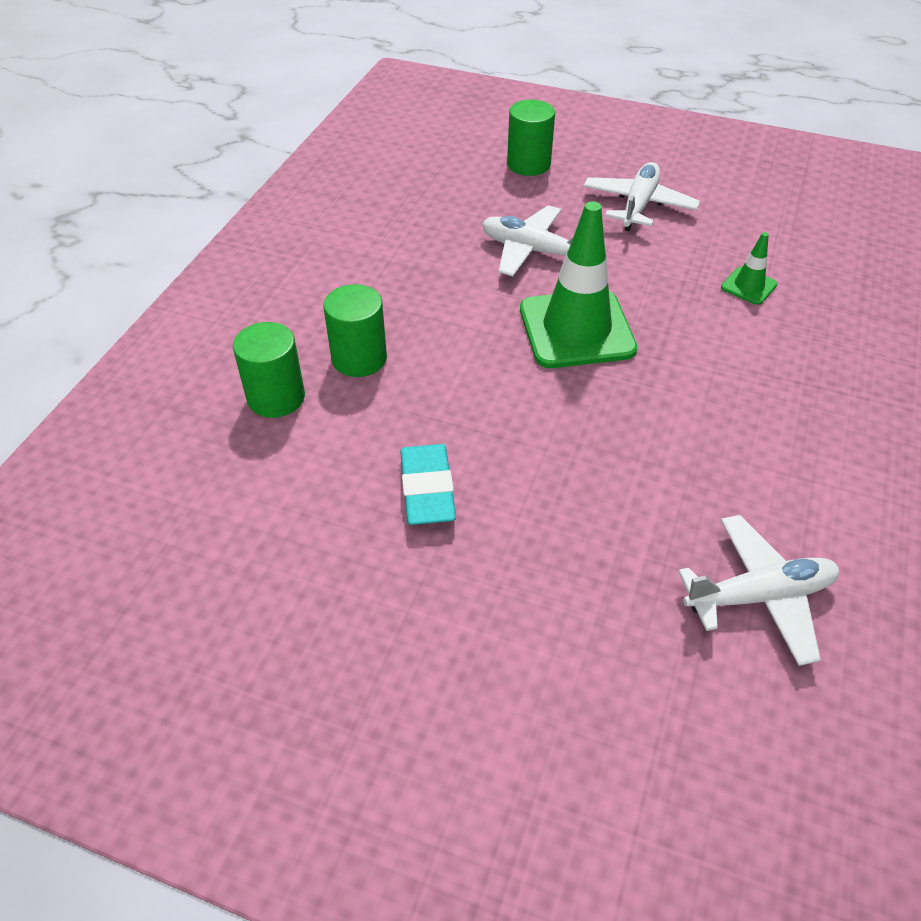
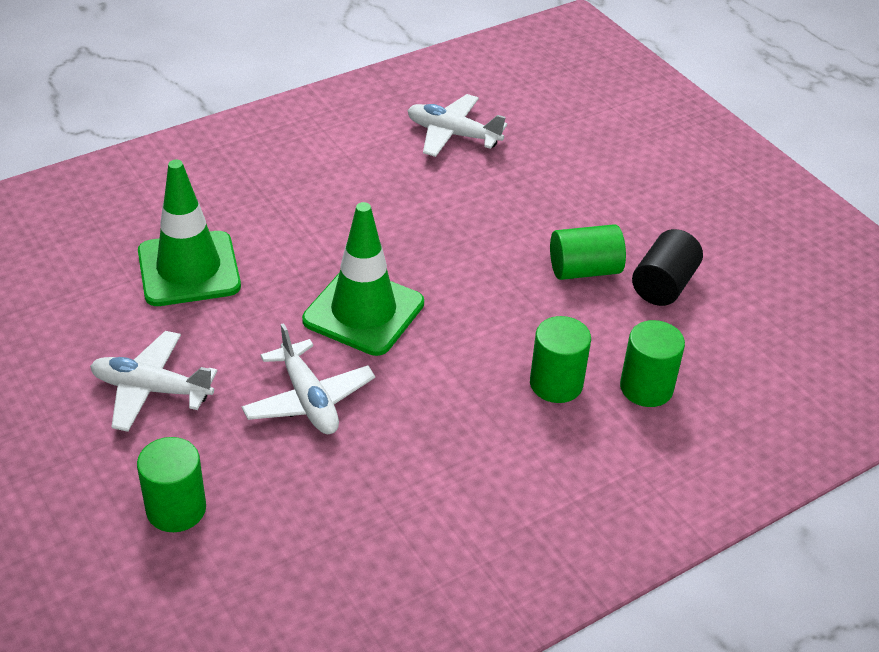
camera: 145 degrees left, 5 degrees down
turquoise eraser [400,444,456,525] -> green cylinder [550,224,626,280]
white plane [583,162,700,231] -> white plane turned 45 degrees clockwise [90,331,217,432]
green traffic cone [721,232,777,305] -> green traffic cone [138,160,241,306], size x2.18
none -> black cylinder [632,229,703,306]

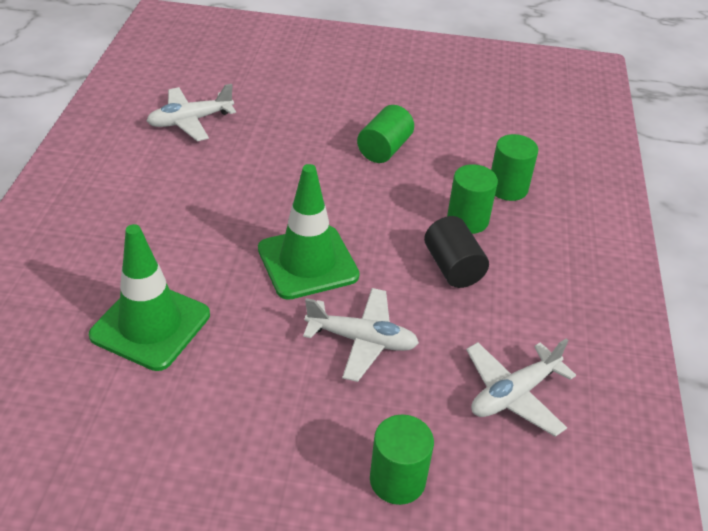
camera: 50 degrees left, 0 degrees up
white plane [90,331,217,432] -> white plane moved to [466,338,576,437]
black cylinder [632,229,703,306] -> black cylinder moved to [424,216,489,288]

